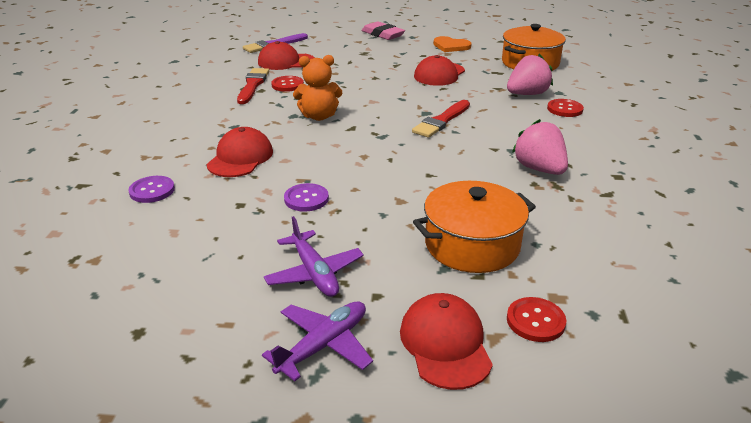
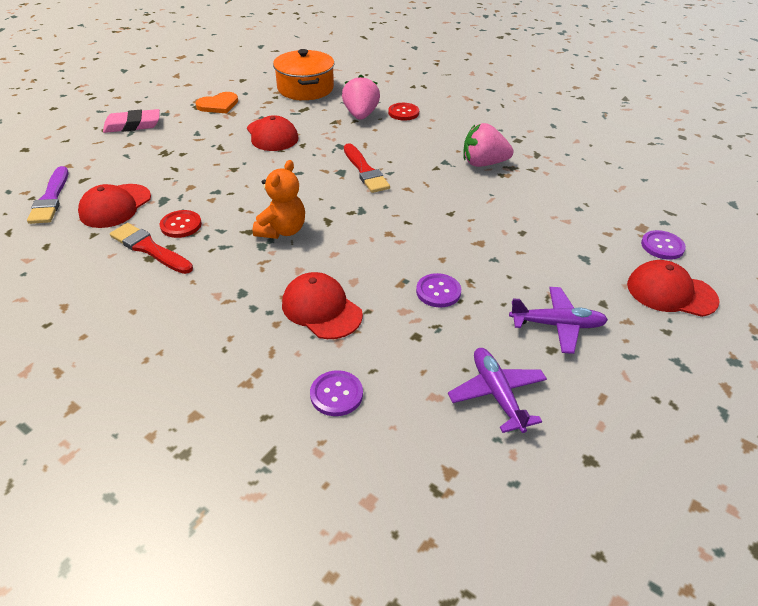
camera: 60 degrees left, 10 degrees up
purple plane [262,301,373,381] -> purple plane moved to [448,348,547,433]
orange pot [413,181,536,273] -> none
red button [507,297,566,342] -> purple button [641,230,686,260]

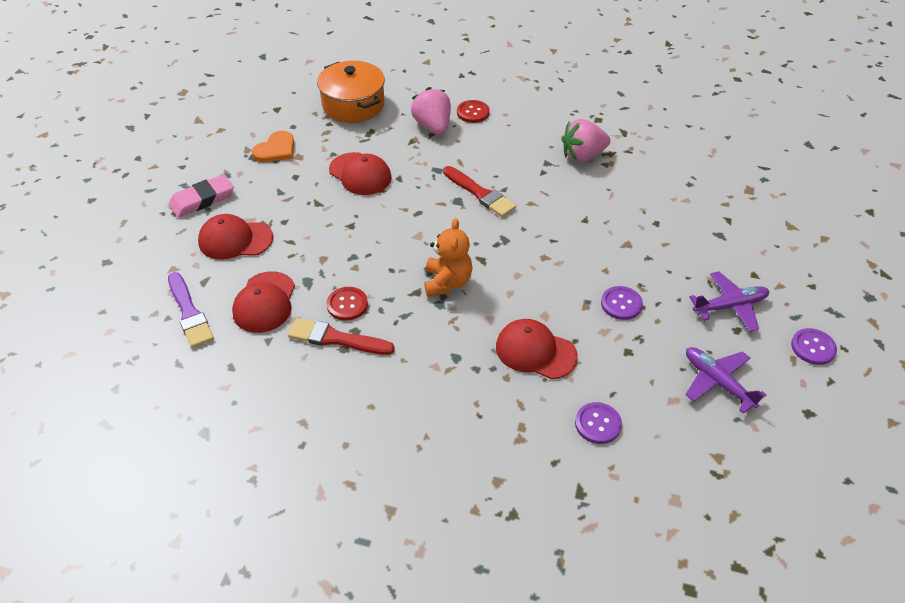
camera: 20 degrees left, 5 degrees up
red cap [627,260,720,317] -> red cap moved to [198,214,273,260]
purple button [641,230,686,260] -> purple button moved to [791,328,837,365]

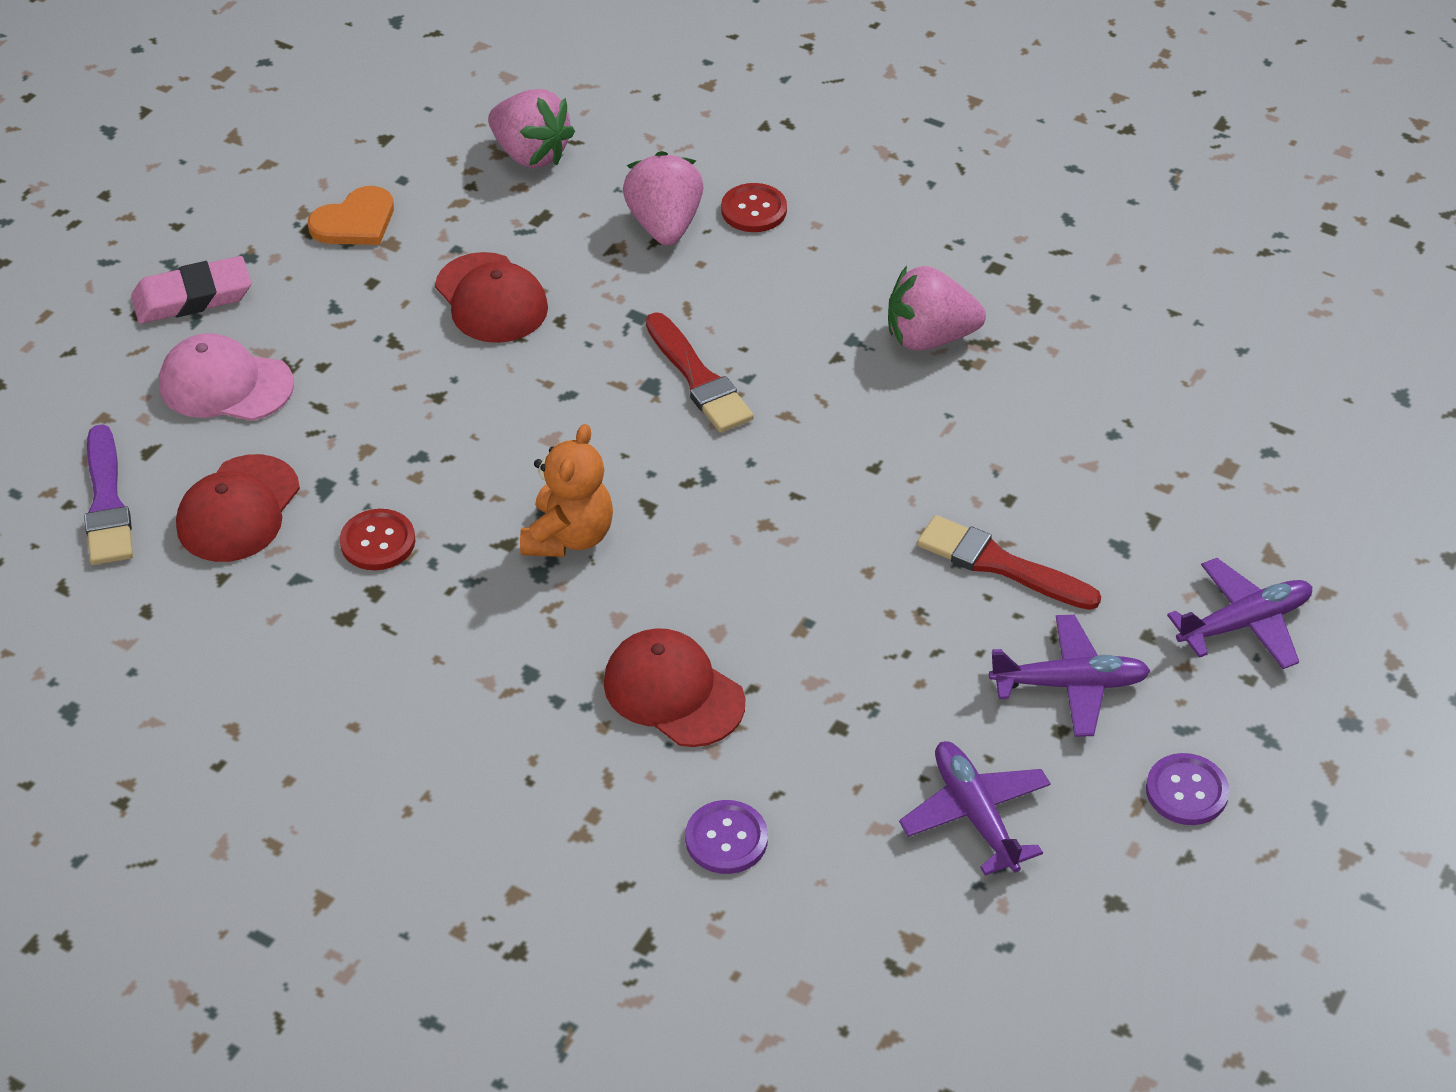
camera: 15 degrees right, 0 degrees up
red cap [198,214,273,260] -> pink cap [159,333,294,421]
red brush [288,318,395,355] -> red brush moved to [917,515,1101,610]
orange pot [317,61,385,123] -> pink strawberry [488,89,575,168]
purple button [601,286,643,320] -> none
none -> purple plane [1167,558,1312,669]

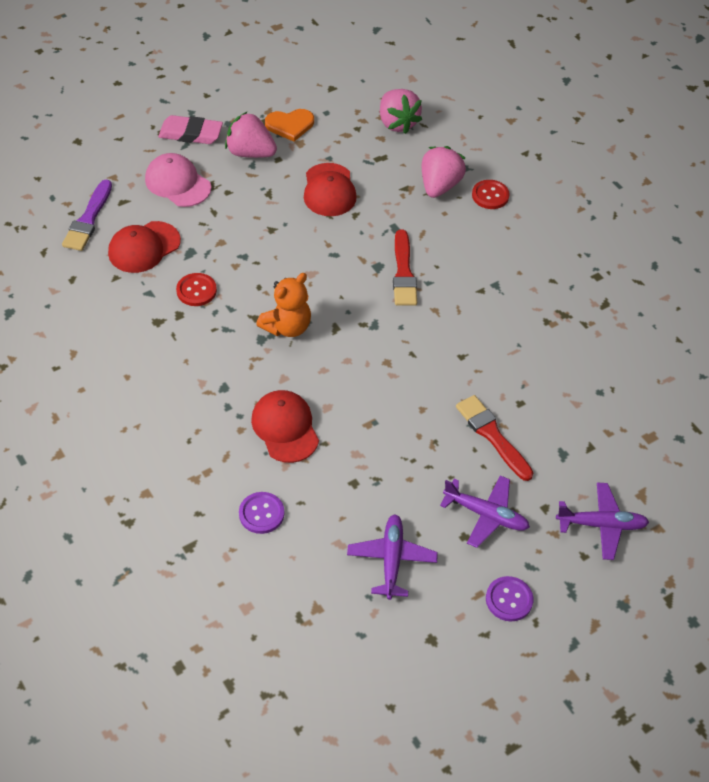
camera: 25 degrees right, 5 degrees up
pink strawberry [888,266,986,350] -> pink strawberry moved to [225,112,277,158]

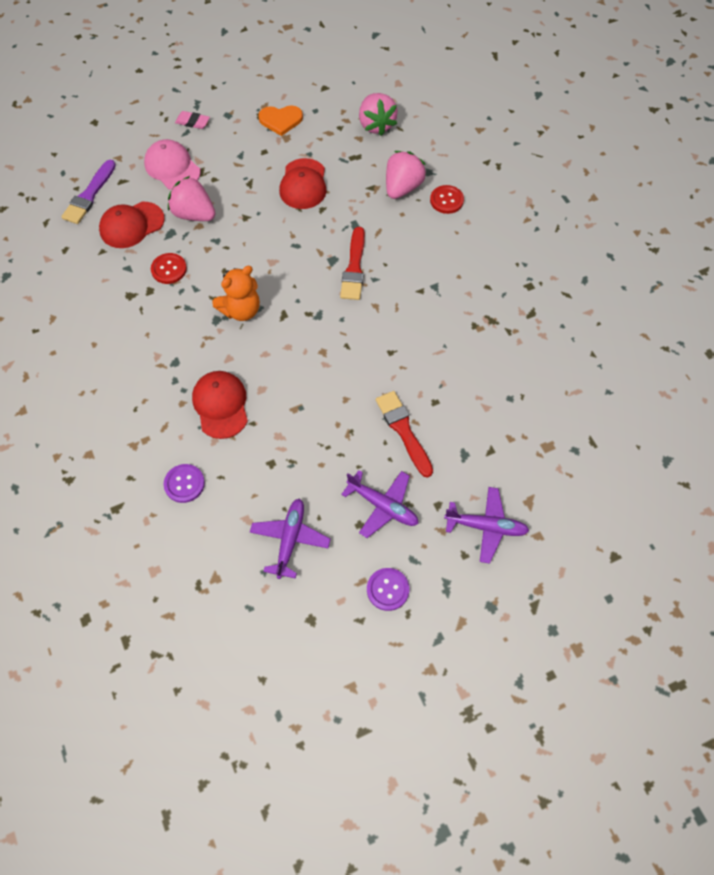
camera: 10 degrees right, 10 degrees up
pink eraser [158,115,223,144] -> pink eraser [175,111,210,129], size x0.62
pink strawberry [225,112,277,158] -> pink strawberry moved to [168,176,216,221]

